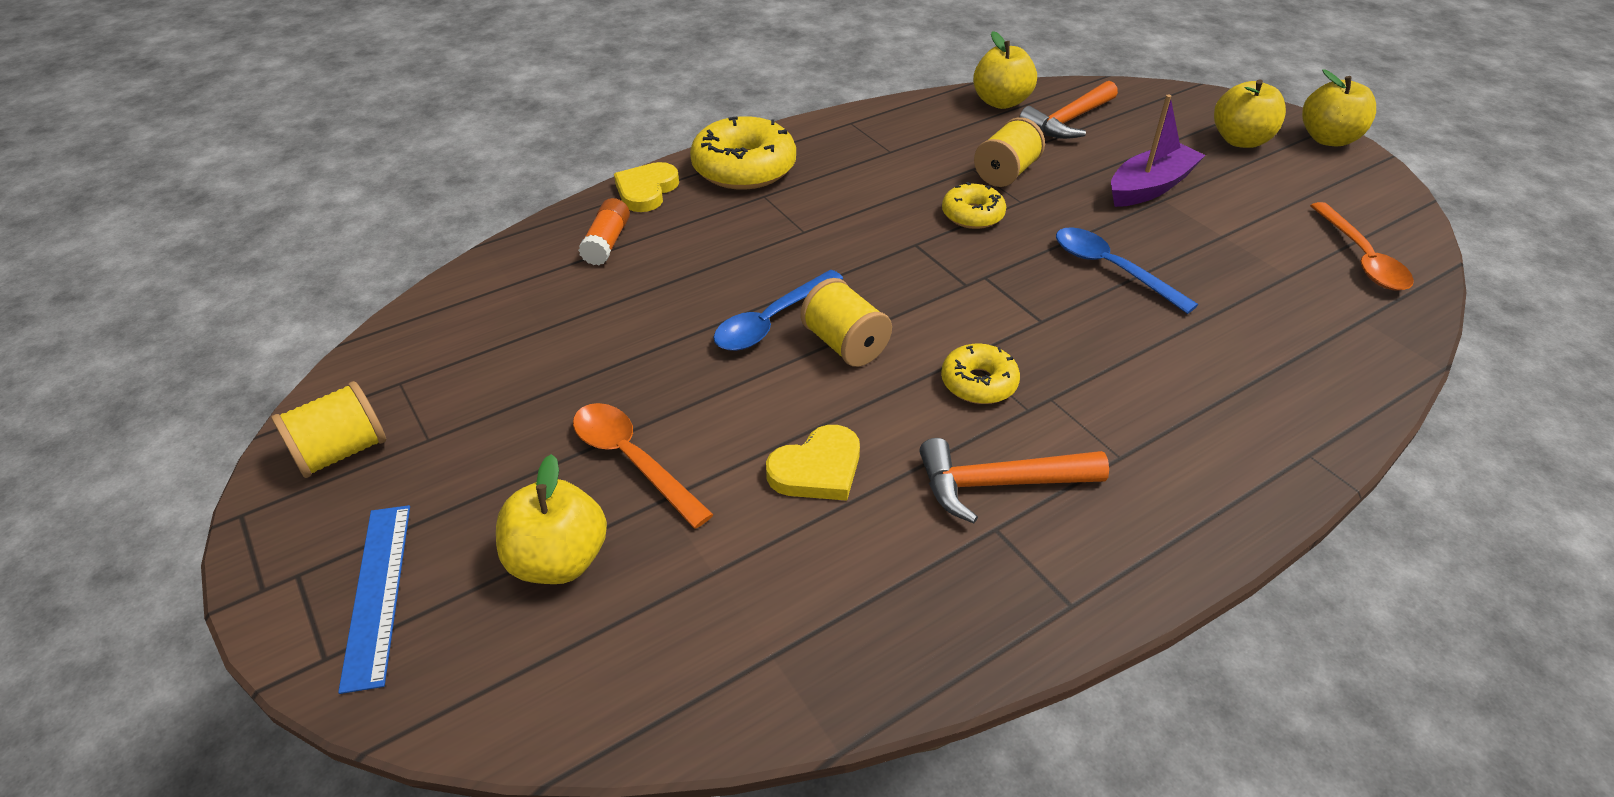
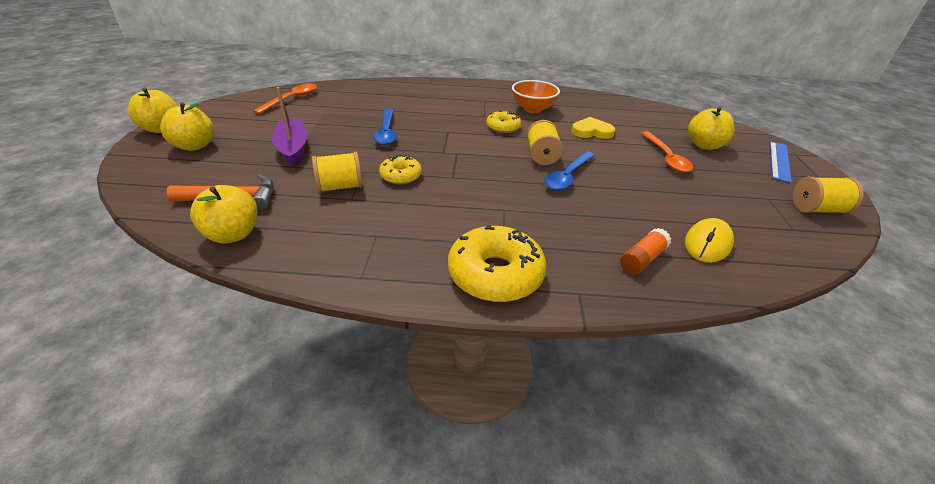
camera: 145 degrees left, 5 degrees down
yellow heart [614,162,679,212] -> none
blue spoon [713,270,843,351] -> blue spoon turned 135 degrees clockwise [544,151,595,190]
orange hammer [919,438,1109,523] -> orange bowl [512,80,560,113]
purple boat [1111,95,1205,207] -> purple boat turned 75 degrees clockwise [272,87,308,166]
none -> yellow mouse [685,218,734,263]

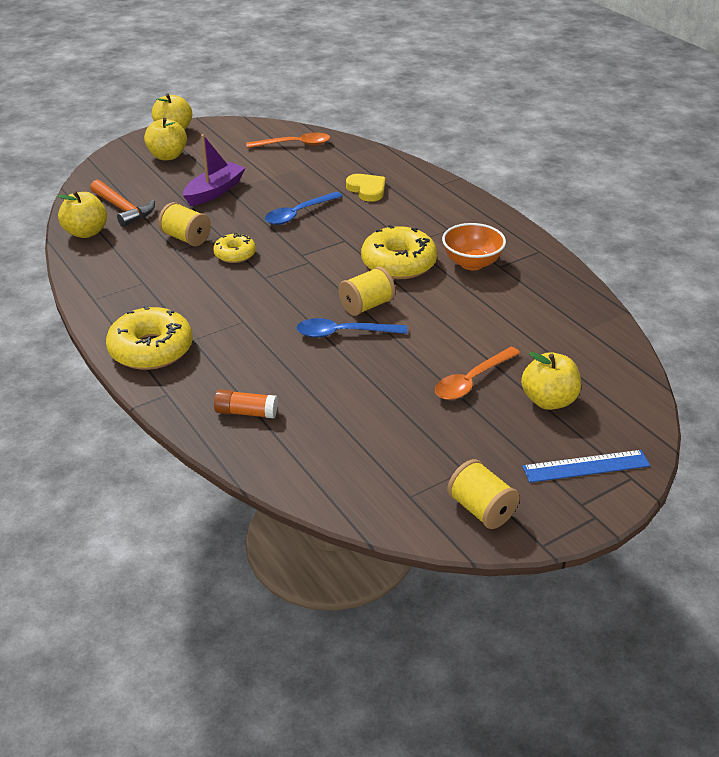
camera: 55 degrees right, 0 degrees up
yellow donut [486,110,521,133] -> yellow donut [361,225,437,279], size x1.77
yellow heart [571,117,615,139] -> yellow heart moved to [346,174,385,202]
yellow mouse [685,218,734,263] -> none

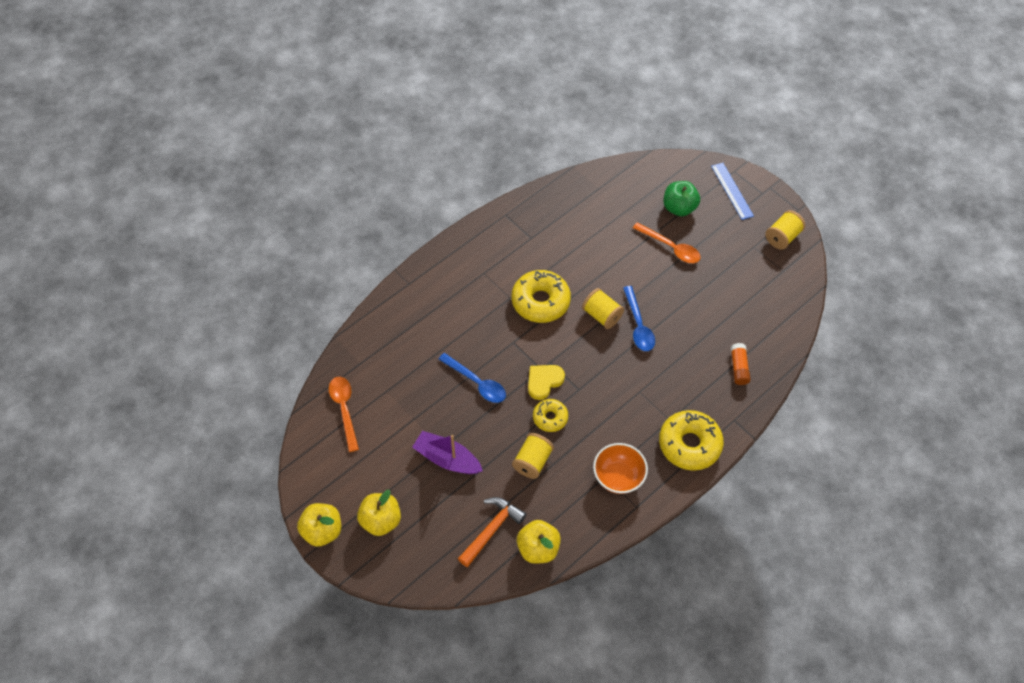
camera: 100 degrees left, 20 degrees up
yellow heart [346,174,385,202] -> yellow heart moved to [528,365,565,400]
orange bowl [442,223,506,270] -> orange bowl moved to [593,443,648,494]
yellow apple [521,352,581,410] -> green apple [664,181,700,216]

